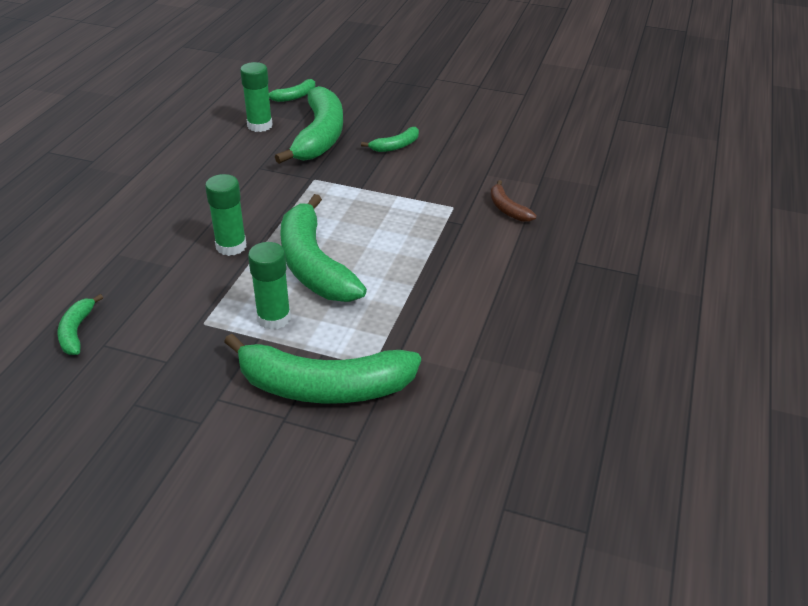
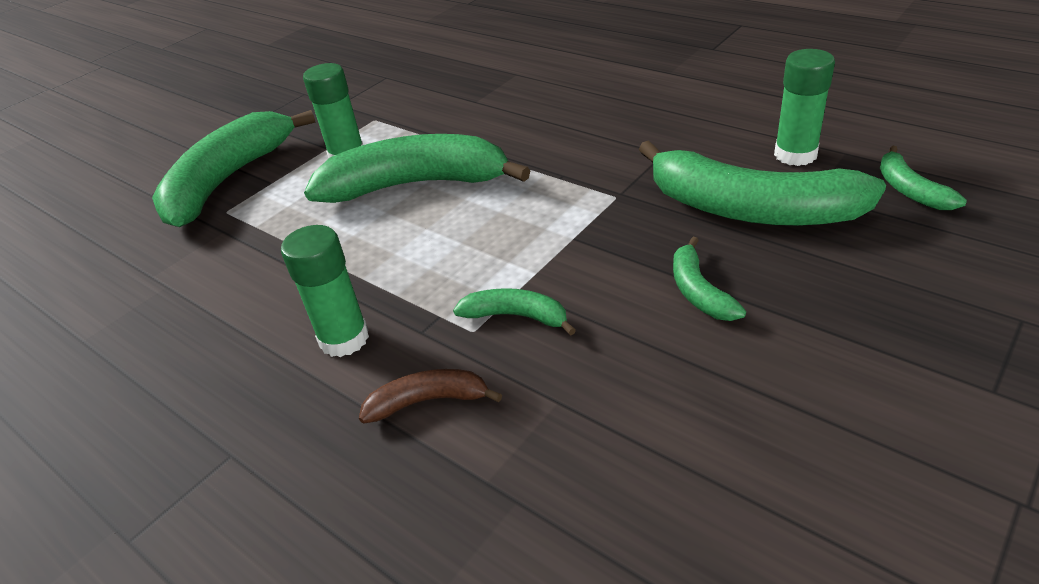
camera: 115 degrees right, 0 degrees up
green banana [58,294,103,355] -> green banana moved to [453,288,576,335]
green glue stick [205,174,247,256] -> green glue stick moved to [281,225,369,357]

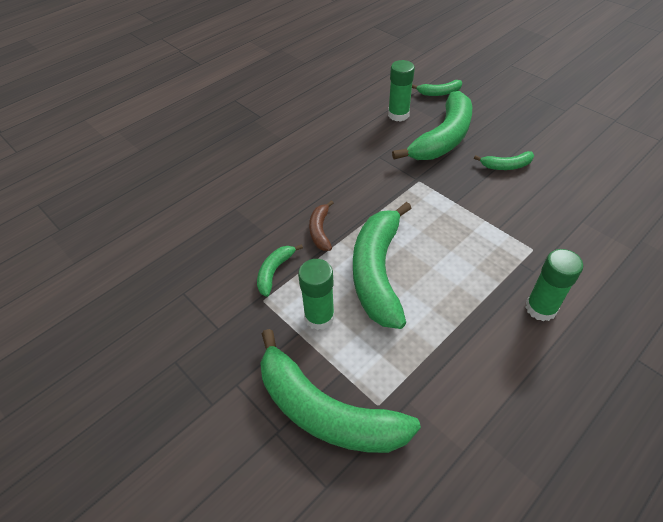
camera: 85 degrees left, 10 degrees up
brown banana [359,369,502,423] -> brown banana moved to [309,200,333,251]
green banana [453,288,576,335] -> green banana moved to [257,244,303,297]

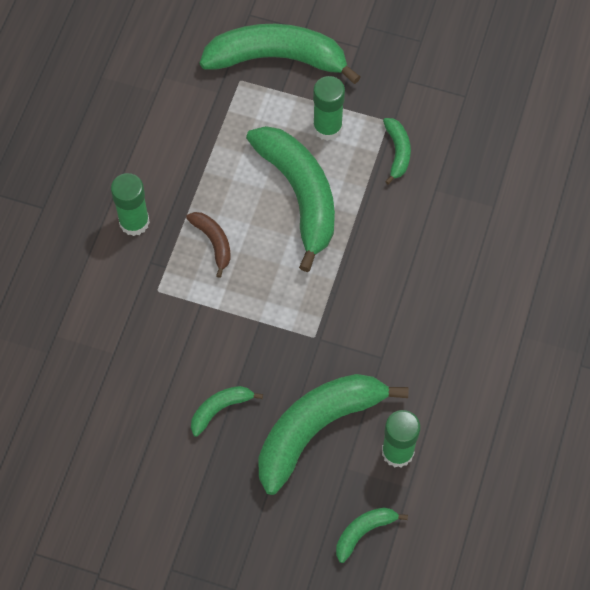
camera: 150 degrees right, 15 degrees up
brown banana [309,200,333,251] -> brown banana moved to [186,212,231,278]
green banana [392,91,472,160] -> green banana turned 45 degrees clockwise [258,374,409,495]

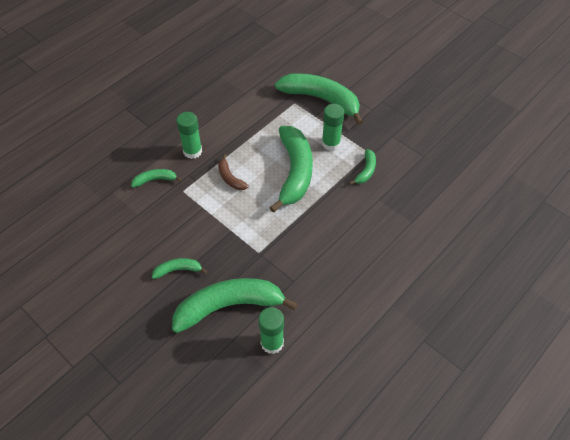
camera: 25 degrees right, 10 degrees down
brown banana [186,212,231,278] -> brown banana turned 150 degrees clockwise [218,154,249,190]
green banana [336,508,408,563] -> green banana moved to [131,169,182,187]

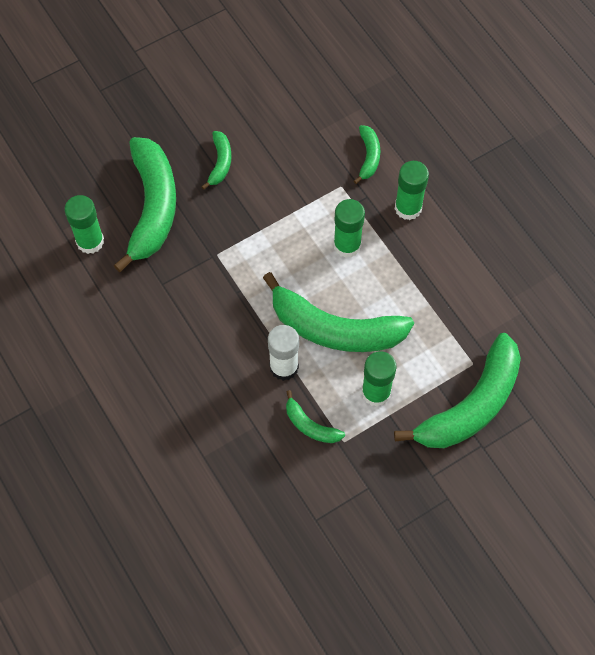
camera: 105 degrees right, 10 degrees up
brown banana [218,154,249,190] -> green glue stick [333,199,365,258]
none -> white glue stick [268,325,299,381]

